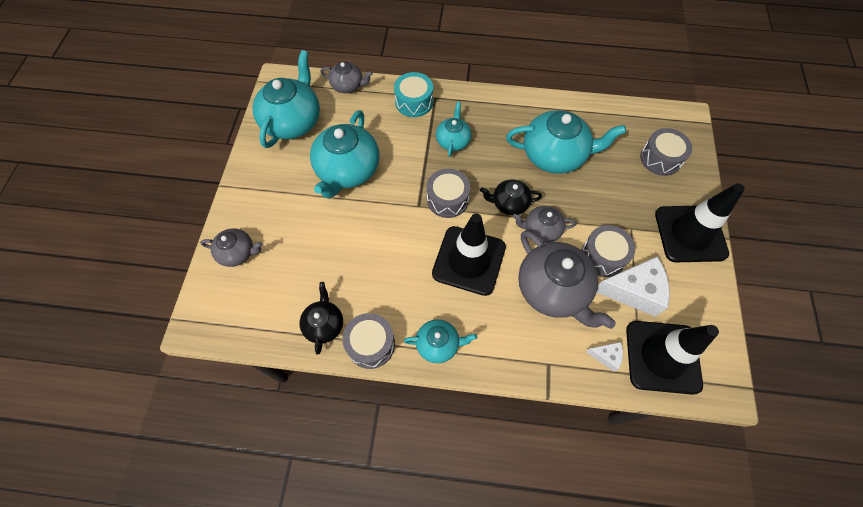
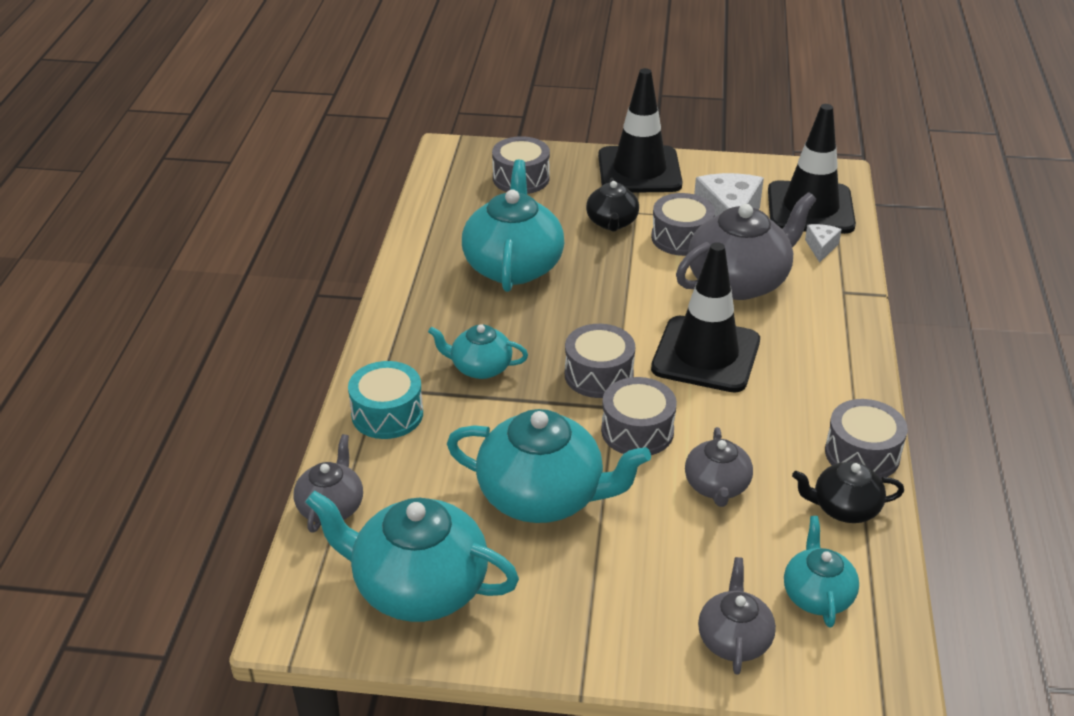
camera: 90 degrees left, 25 degrees down
turquoise teapot [404,319,477,363] -> turquoise teapot moved to [784,516,859,627]
black teapot [480,179,542,215] -> black teapot moved to [586,178,639,231]
grey teapot [513,206,576,243] -> grey teapot moved to [685,427,753,507]
none -> grey drum [601,377,677,455]

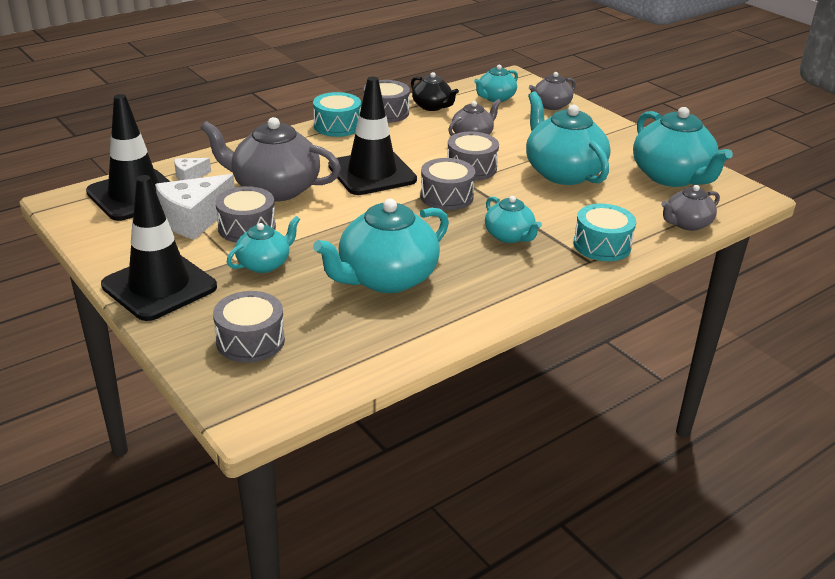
camera: 135 degrees left, 5 degrees down
black teapot [586,178,639,231] -> turquoise teapot [227,216,300,273]
none -> turquoise drum [313,92,361,137]

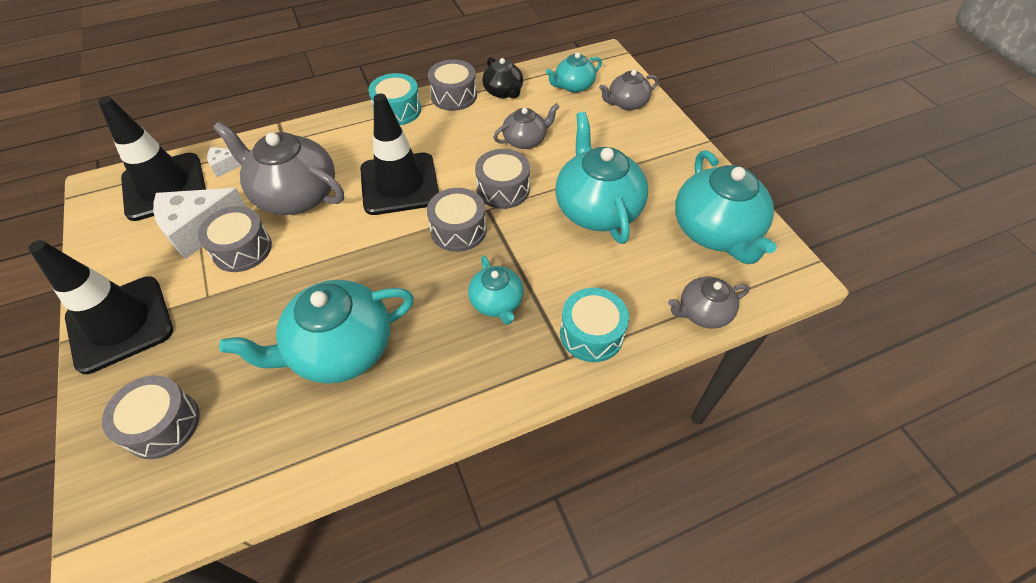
camera: 15 degrees right, 20 degrees up
turquoise teapot [227,216,300,273] -> none

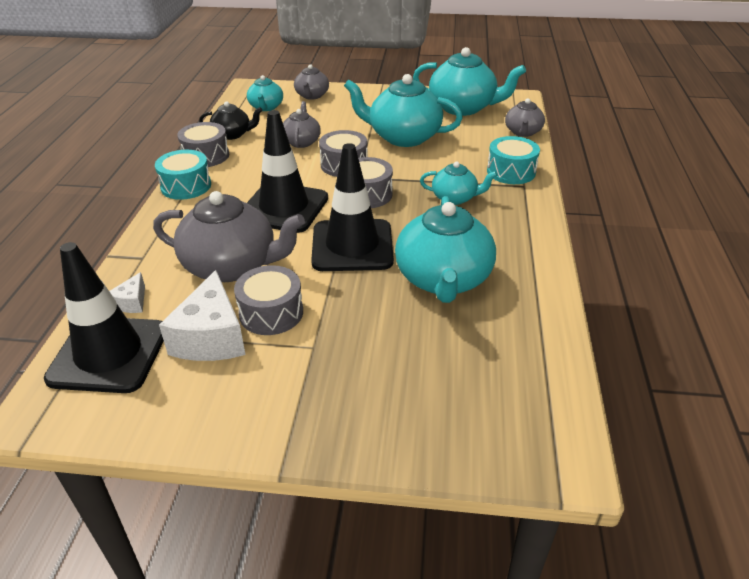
camera: 60 degrees left, 15 degrees down
black traffic cone [28,240,173,374] -> black traffic cone moved to [311,143,394,271]
grey drum [102,375,199,459] -> none
grey teapot [213,122,344,215] -> grey teapot turned 135 degrees counterclockwise [153,191,305,282]

